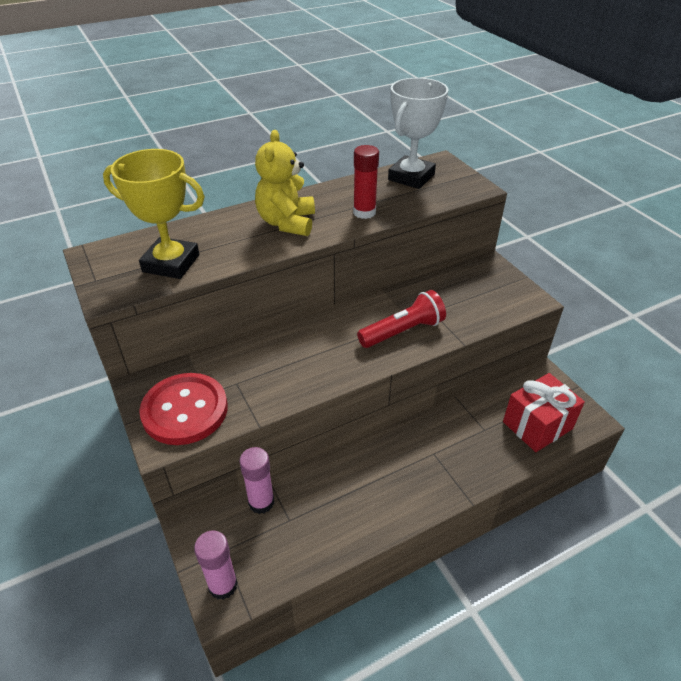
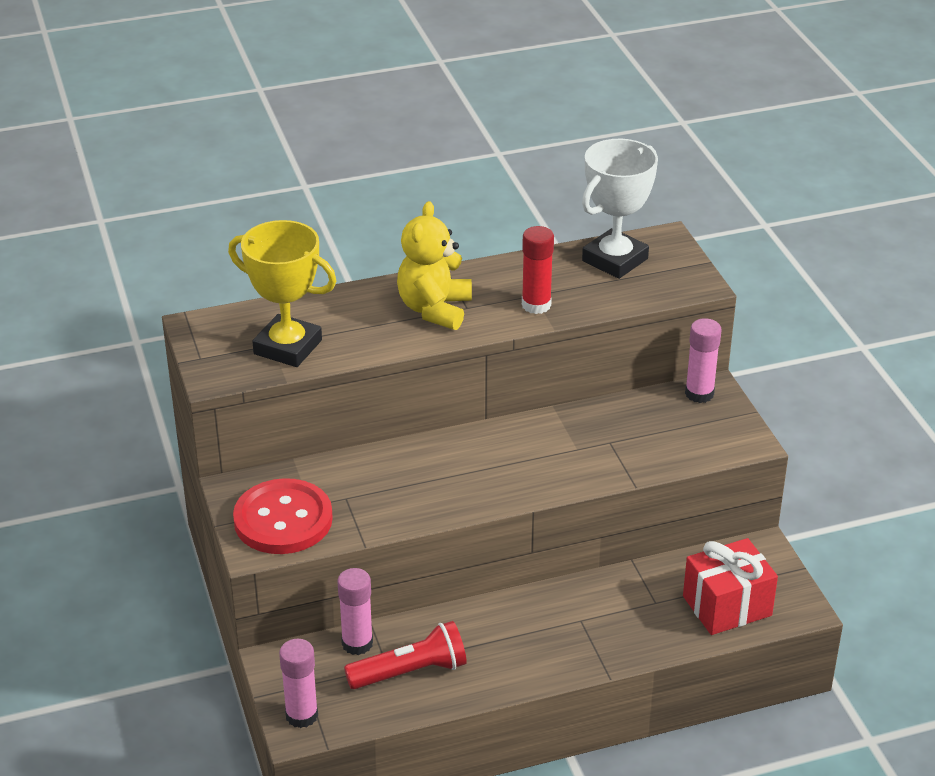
camera: 10 degrees right, 5 degrees down
red flashlight [357,290,446,348] -> red flashlight moved to [344,621,467,689]
none -> pink glue stick [685,318,722,403]

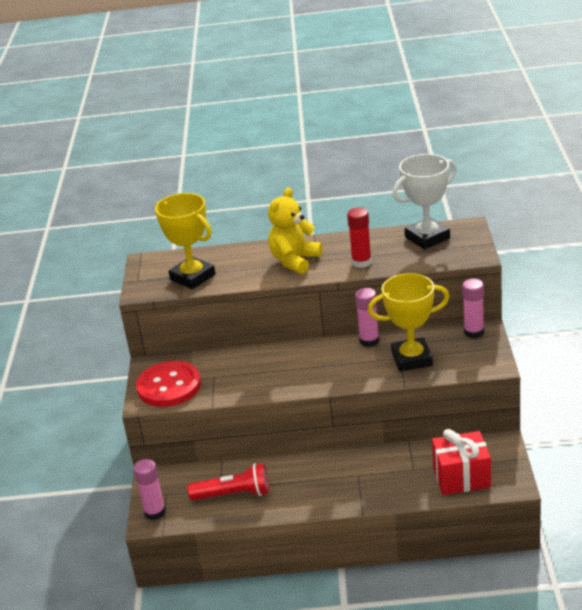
camera: 20 degrees right, 5 degrees down
pink glue stick [337,568,373,655] -> pink glue stick moved to [355,288,379,347]
none -> yellow trophy [368,273,450,372]

